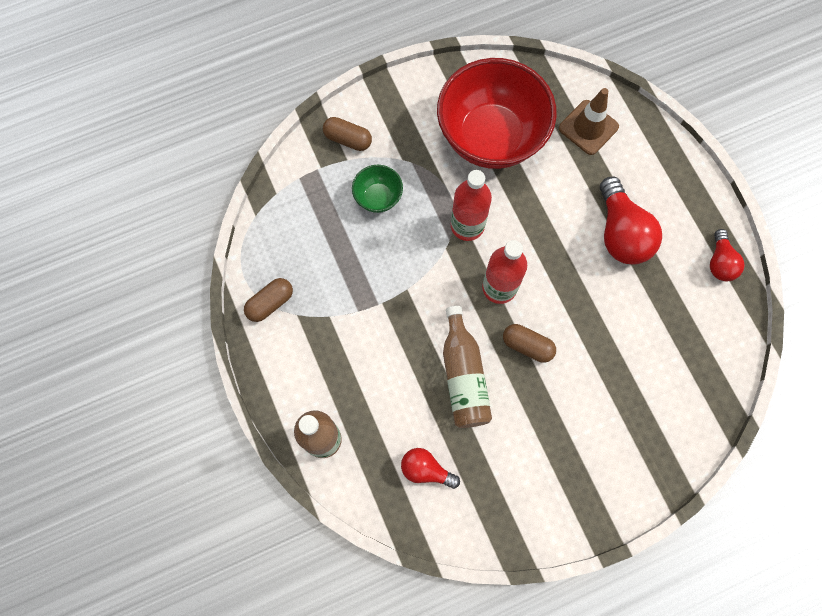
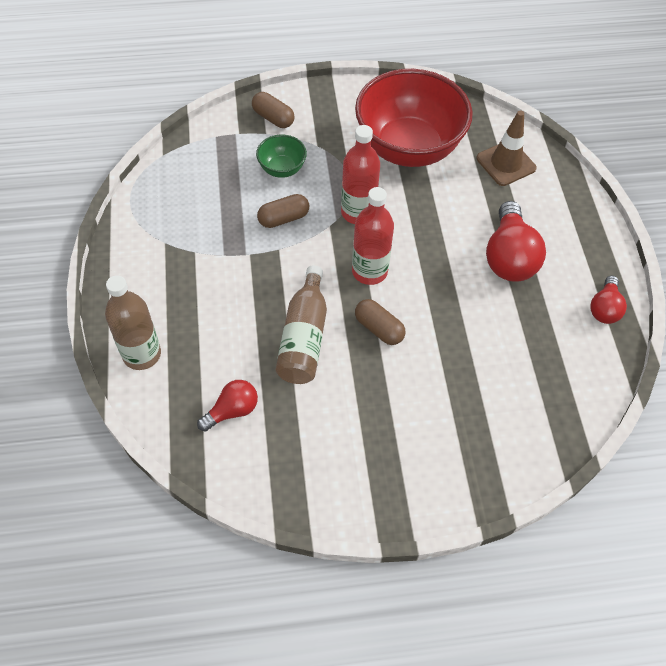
camera: 15 degrees right, 15 degrees down
brown capsule [244,278,293,322] -> brown capsule moved to [257,194,309,228]
red light bulb [401,448,460,489] -> red light bulb turned 105 degrees clockwise [197,380,258,432]

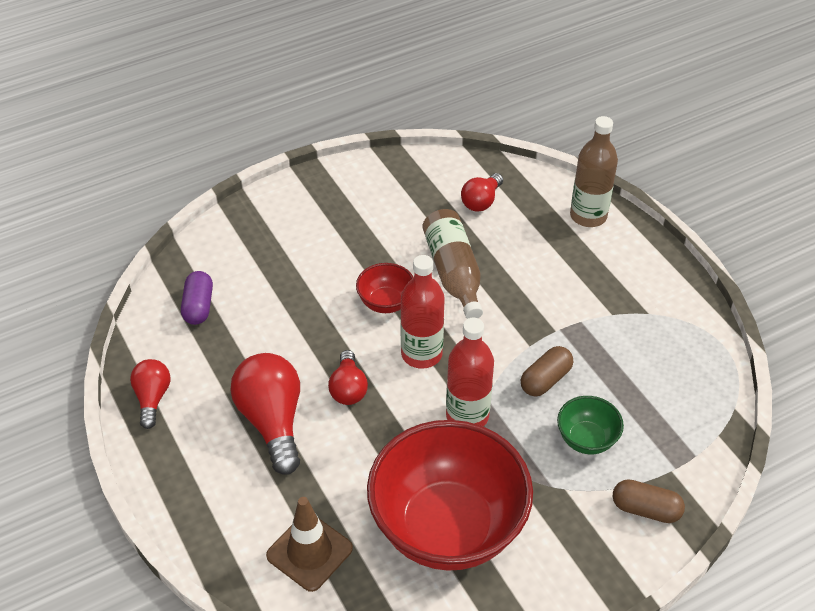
camera: 160 degrees right, 10 degrees down
brown capsule [355,299,406,345] -> red bowl [356,263,414,313]
none -> purple capsule [181,271,213,325]
none -> red light bulb [328,350,368,405]

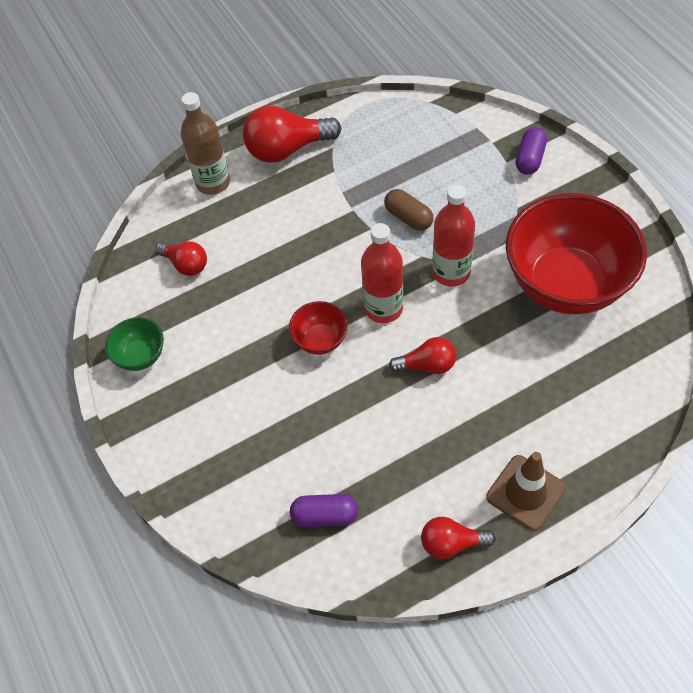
camera: 85 degrees left, 10 degrees up
red light bulb [230,353,300,475] -> red light bulb moved to [243,106,341,163]
brown traffic cone [266,497,353,592] -> brown traffic cone moved to [486,452,566,531]
brown bottle [423,209,483,319] -> none
green bowl [557,396,624,454] -> green bowl moved to [105,317,164,371]
brown capsule [613,479,685,523] -> purple capsule [515,127,547,175]

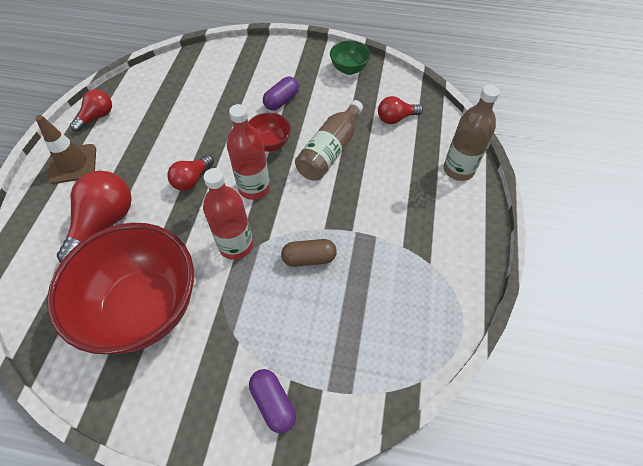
camera: 125 degrees right, 0 degrees up
red light bulb [243,106,341,163] -> red light bulb moved to [57,171,132,263]
purple capsule [290,494,358,527] -> purple capsule moved to [263,77,299,110]
none -> brown bottle [295,100,363,181]

